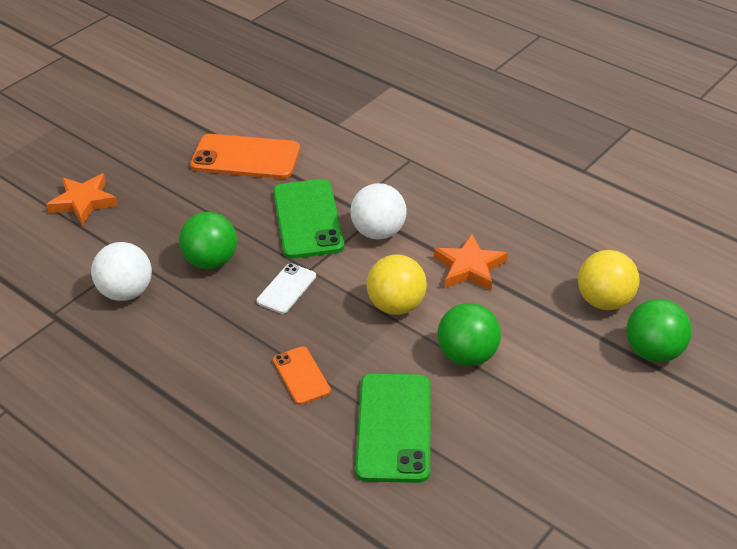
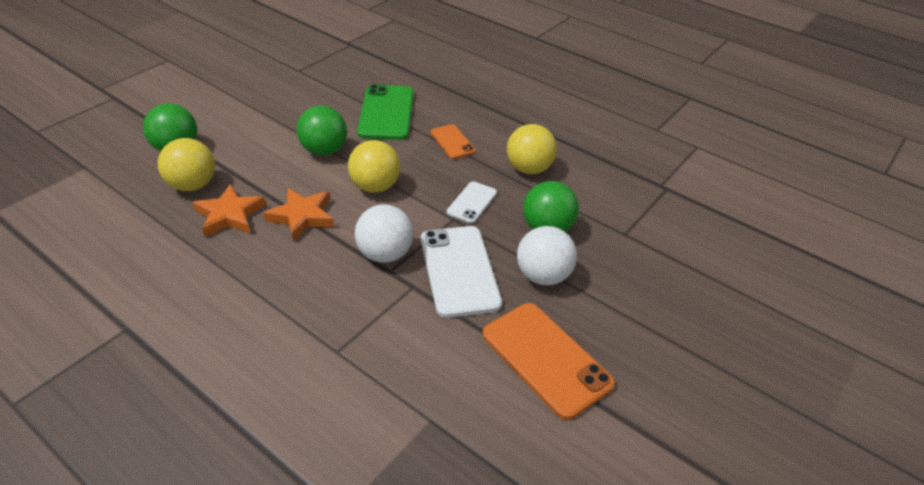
camera: 175 degrees right, 0 degrees up
orange star [46,174,118,225] -> orange star moved to [193,184,266,237]
white ball [91,242,152,301] -> white ball moved to [517,226,577,285]
orange phone [190,134,300,179] -> orange phone turned 45 degrees clockwise [483,303,615,420]
green phone [273,179,344,259] -> white phone [421,226,502,318]
none -> yellow ball [507,124,557,174]

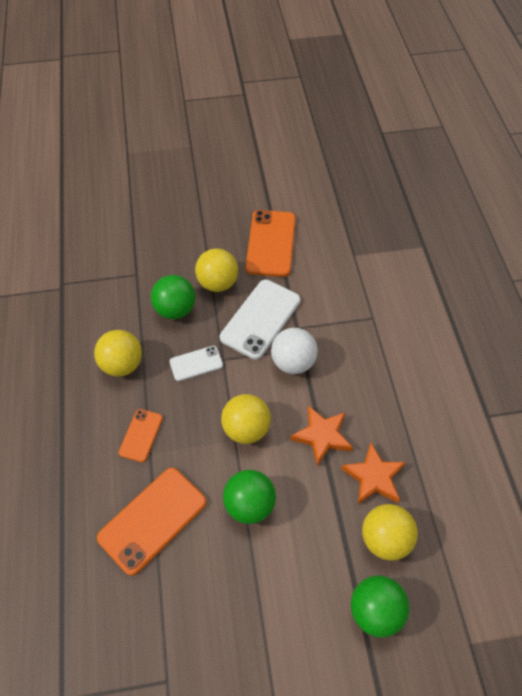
camera: 135 degrees left, 15 degrees up
green phone [357,84,414,140] -> orange phone [97,468,207,576]
white ball [517,226,577,285] -> yellow ball [195,249,238,292]

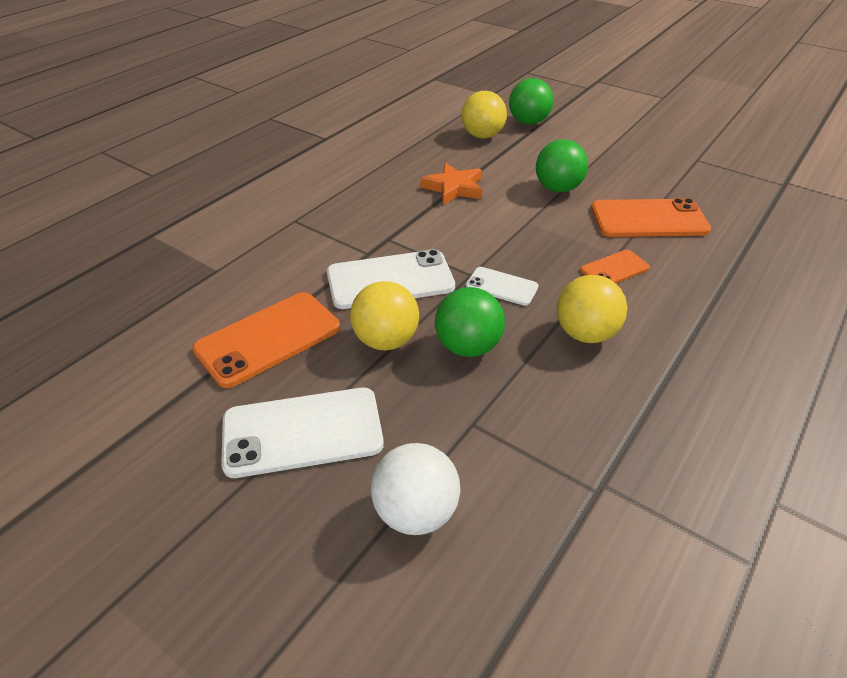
camera: 135 degrees left, 15 degrees down
yellow ball [221,394,271,444] -> none
white ball [271,328,318,374] -> white ball moved to [371,443,460,535]
orange star [341,443,406,504] -> none
none -> white phone [221,388,384,478]

